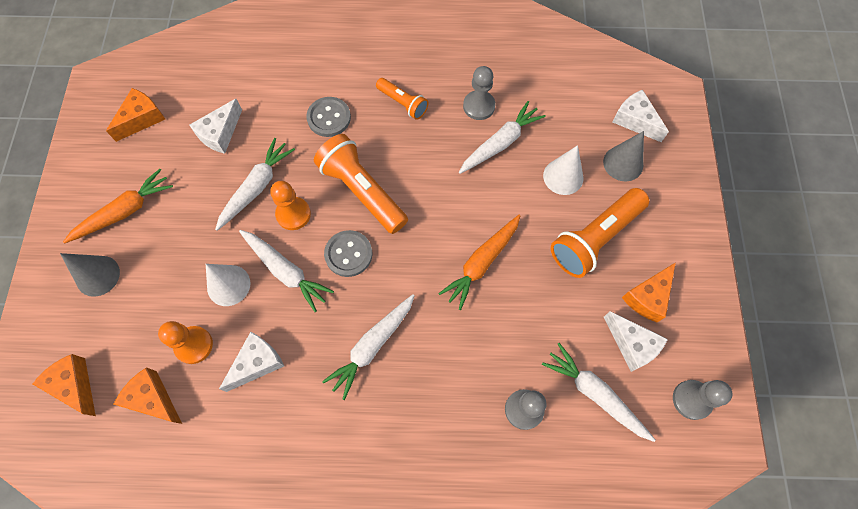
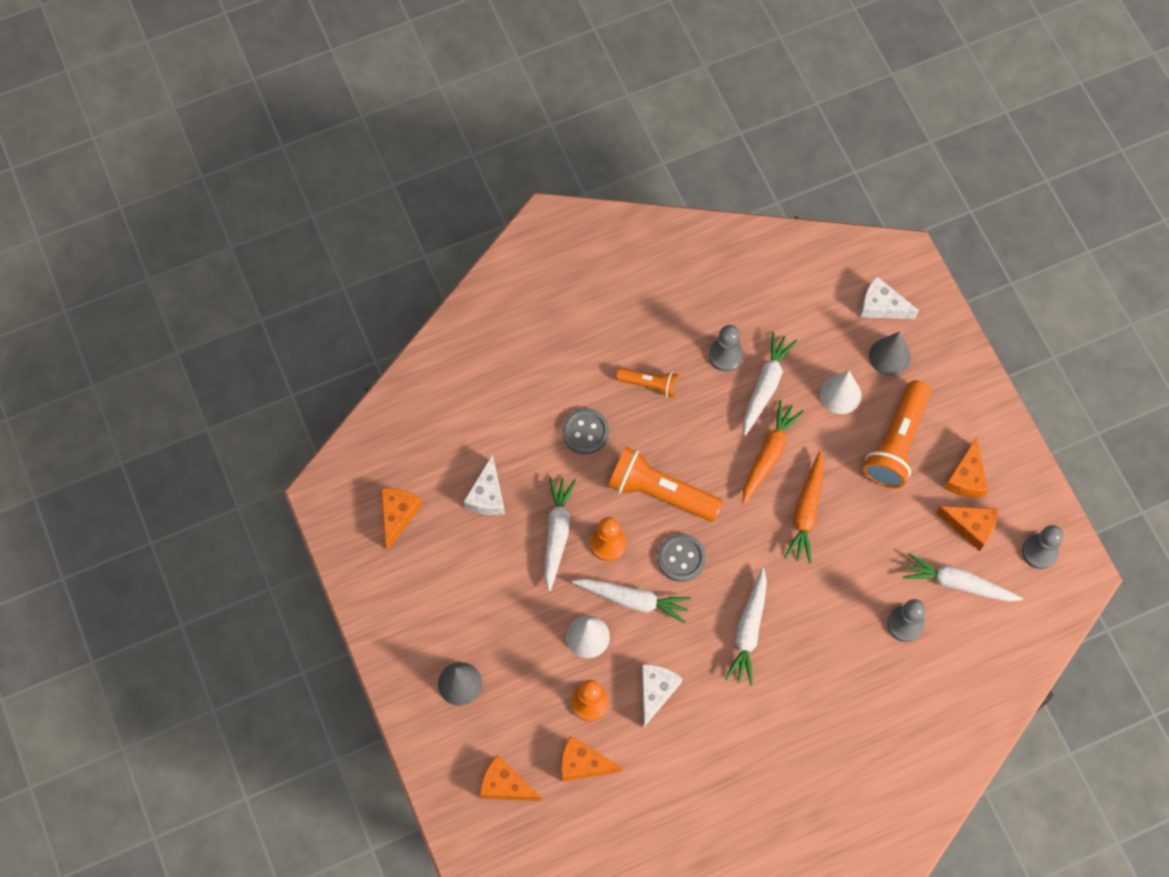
camera: 25 degrees left, 0 degrees up
orange carrot [63,169,173,244] -> orange carrot moved to [743,400,804,504]
white cheese [604,311,668,372] -> orange cheese [936,506,998,551]

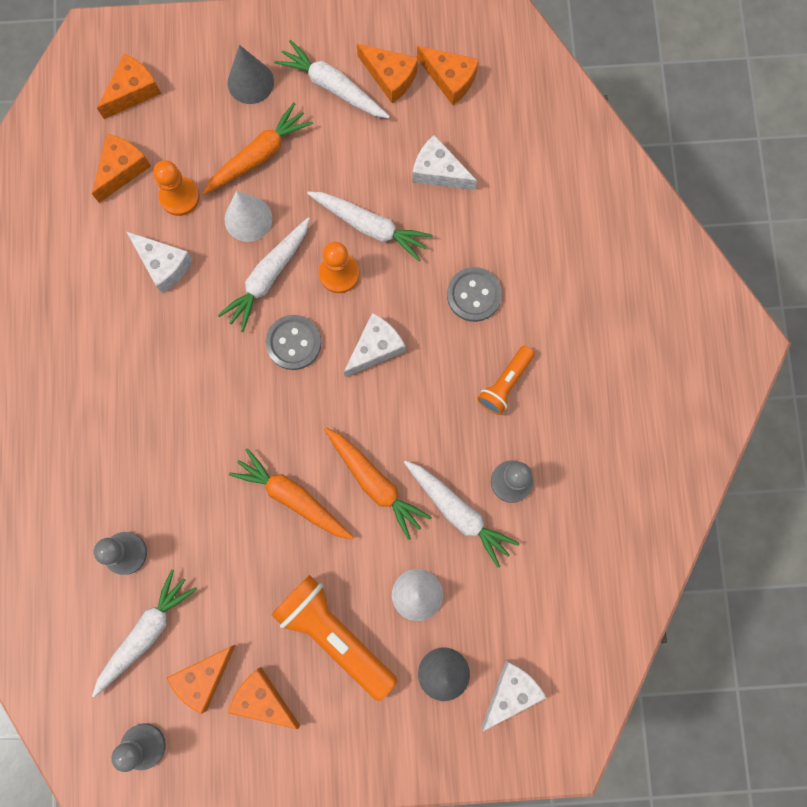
camera: 110 degrees right, 10 degrees up
orange flashlight [608,446,723,522] -> white cheese [344,313,405,377]
white carrot [725,568,767,686] -> white carrot moved to [274,40,390,118]
none -> orange carrot [202,103,313,195]
none -> orange cheese [357,44,418,103]

